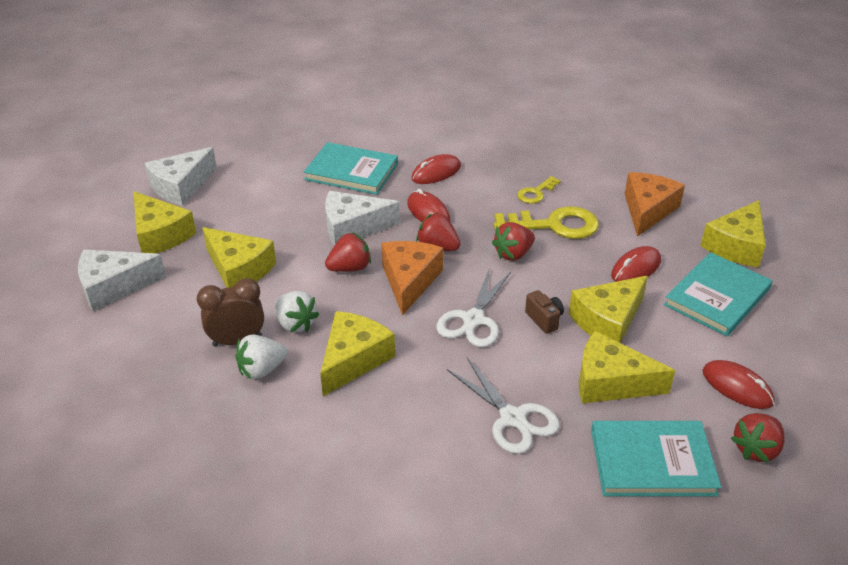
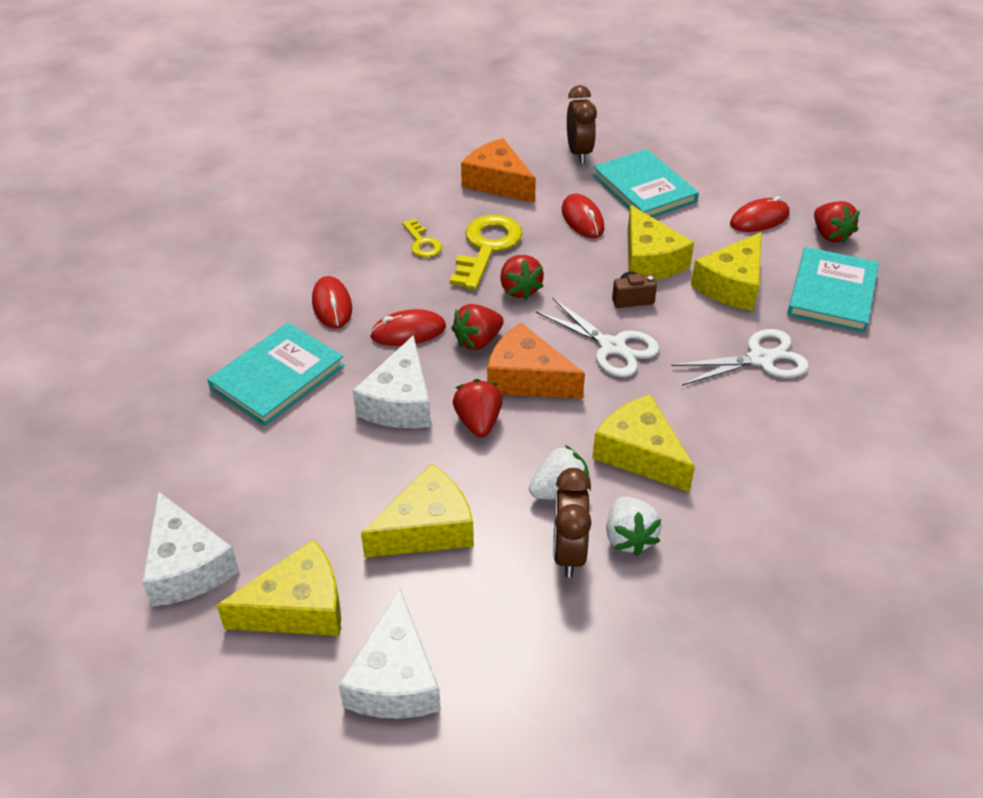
camera: 70 degrees left, 5 degrees up
yellow cheese [700,200,766,267] -> brown clock [567,85,597,163]

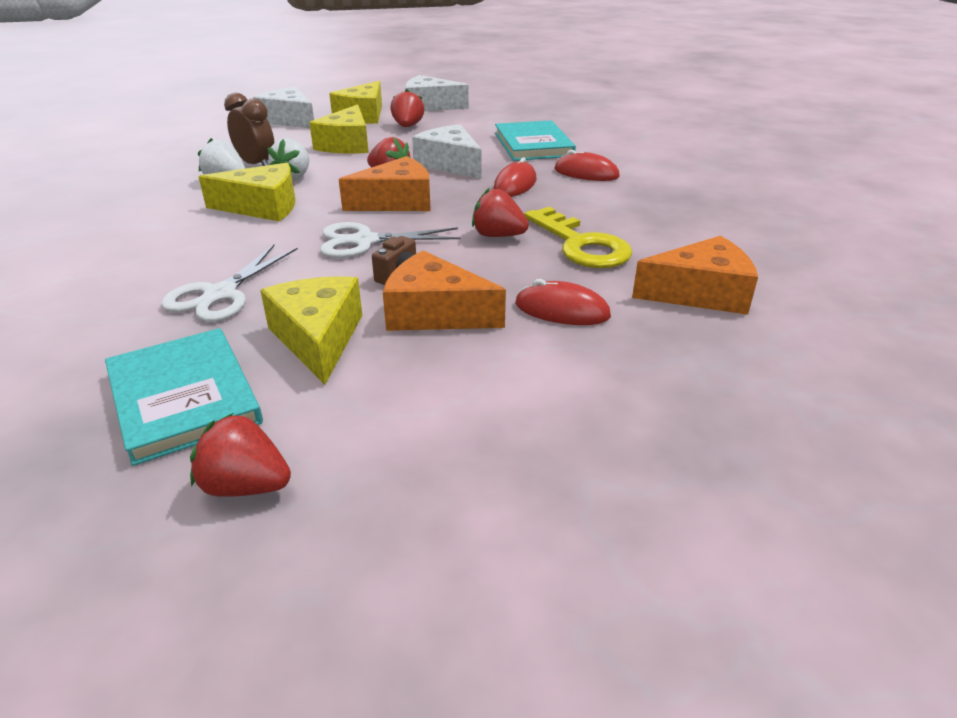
camera: 130 degrees right, 10 degrees down
yellow key [402,219,442,258] -> none
red strawberry [451,304,504,350] -> red strawberry moved to [391,89,424,127]
brown clock [567,85,597,163] -> none
turquoise book [593,149,699,218] -> none
yellow cheese [627,205,694,280] -> orange cheese [383,250,506,331]
red mouse [730,196,790,232] -> none

